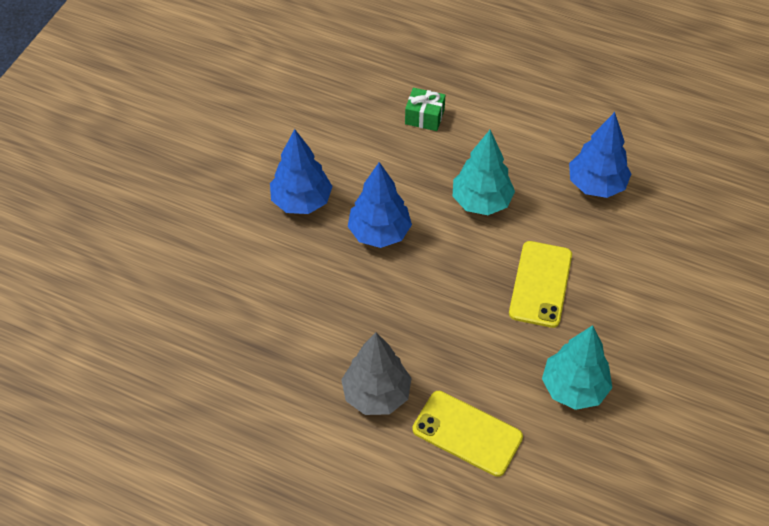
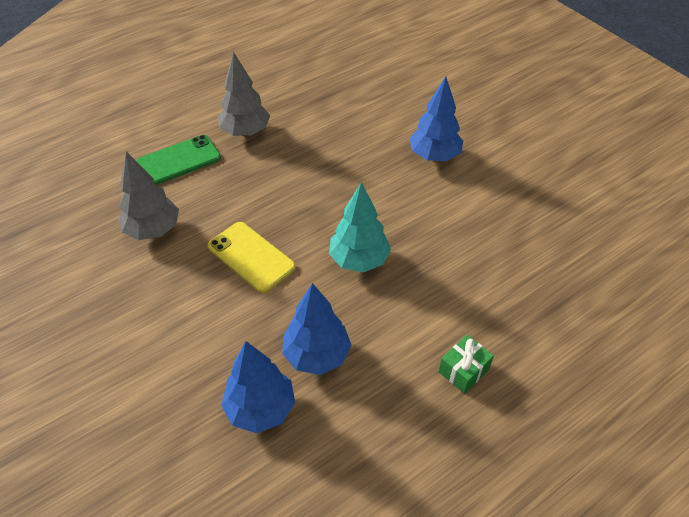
camera: 120 degrees right, 5 degrees down
blue tree [348,162,412,248] -> blue tree moved to [221,341,295,433]
green gift [405,88,445,131] -> green gift moved to [439,335,494,394]
yellow phone [412,391,523,477] -> green phone [136,135,221,185]
turquoise tree [542,325,612,410] -> grey tree [118,151,179,240]

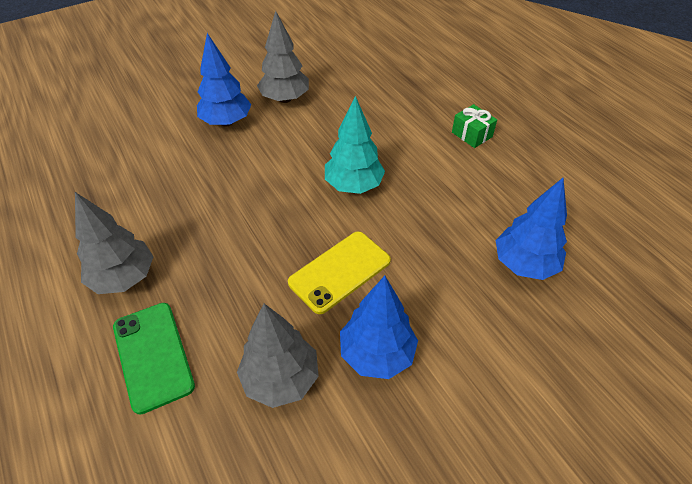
camera: 85 degrees left, 0 degrees up
blue tree [282,283,351,375] -> blue tree moved to [340,276,418,379]
none -> grey tree [257,11,309,103]

